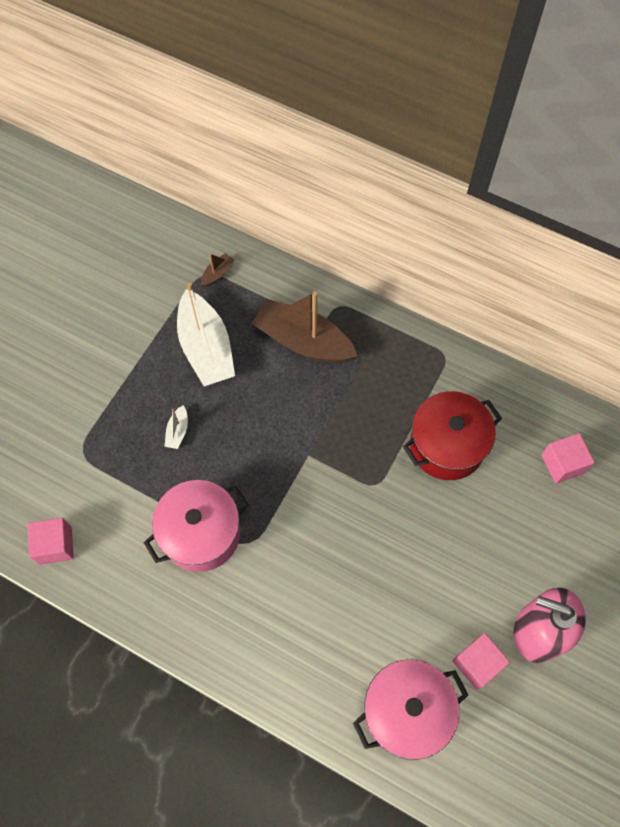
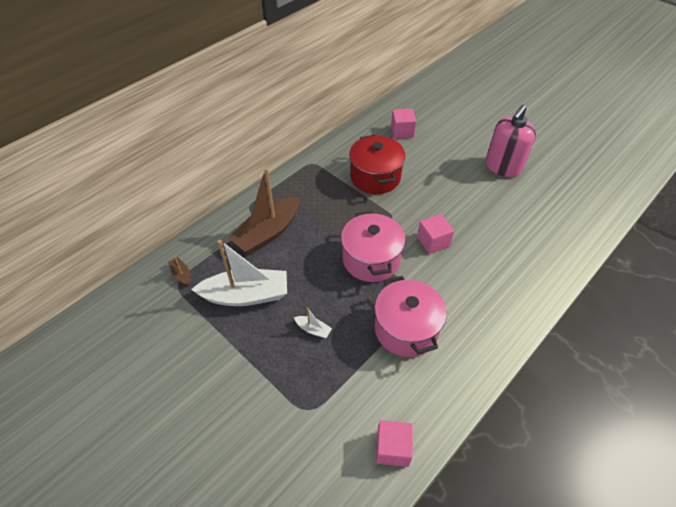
camera: 75 degrees left, 15 degrees down
pink pot [353,659,468,760] -> pink pot moved to [341,211,405,282]
pink cube [452,633,510,690] -> pink cube moved to [417,214,454,254]

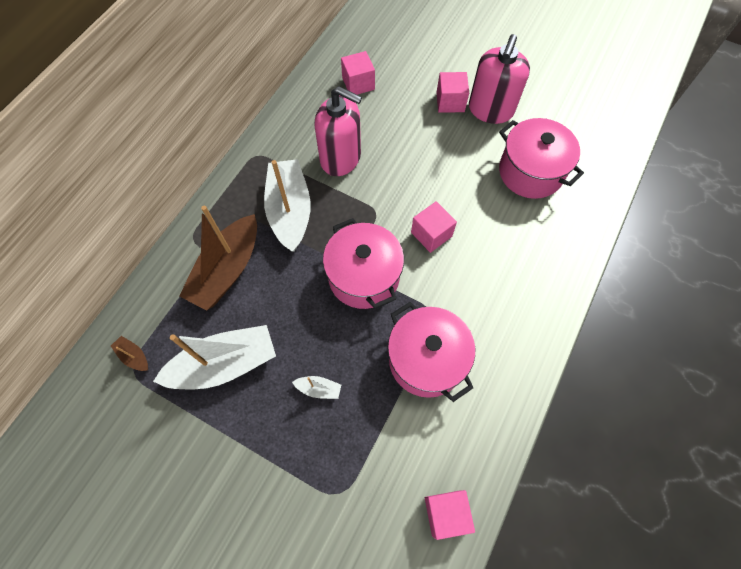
camera: 15 degrees left, 15 degrees up
red pot [349,135,405,194] -> pink soap dispenser [315,86,362,176]
none -> white boat [264,159,311,252]
none -> pink cube [436,72,469,113]
none -> pink pot [499,118,584,199]

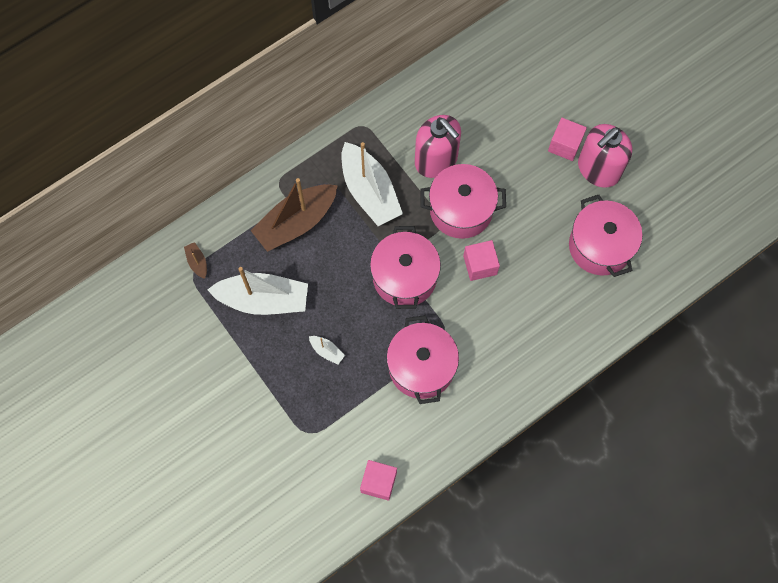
camera: 25 degrees right, 5 degrees up
white boat [264,159,311,252] -> white boat turned 135 degrees clockwise [341,142,403,226]
pink cube [341,51,375,95] -> none
none -> pink pot [420,164,506,239]

